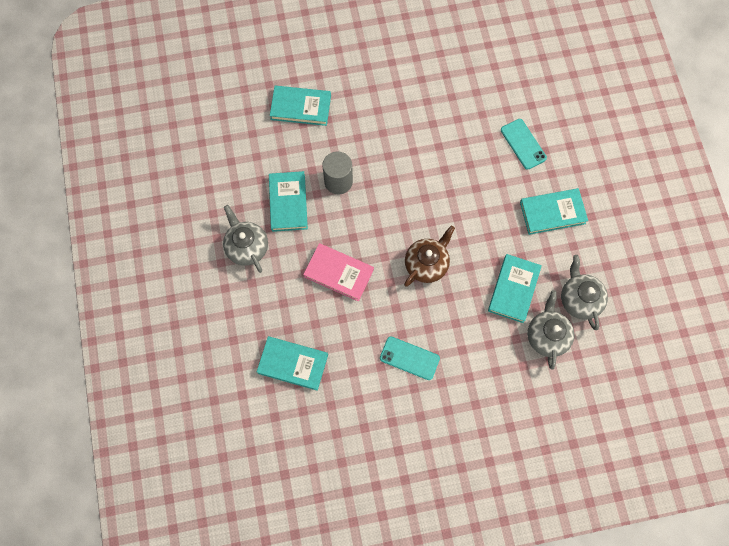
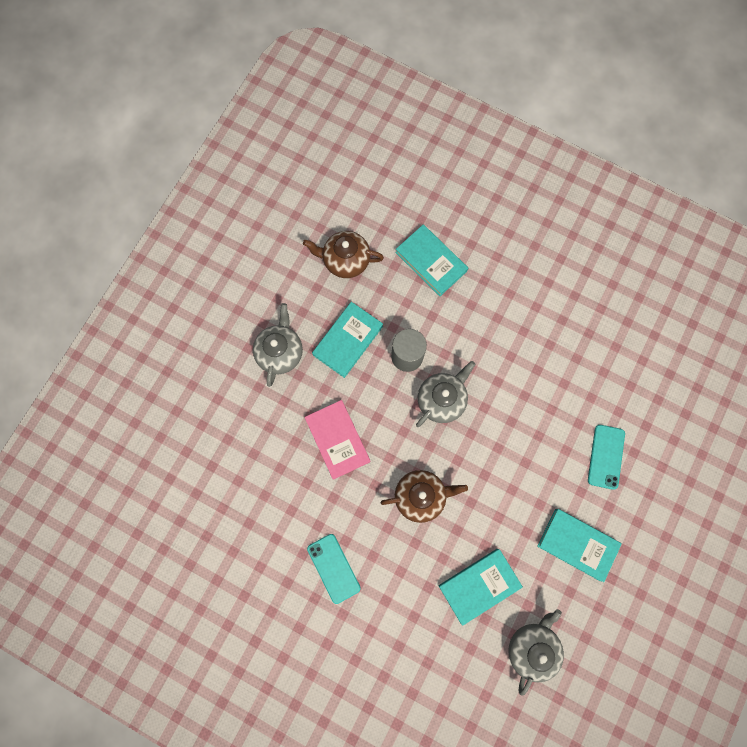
camera: 40 degrees right, 5 degrees up
turquoise book [257,336,328,391] -> none
grey teapot [527,290,575,370] -> grey teapot moved to [416,361,476,427]
none -> brown teapot [303,231,384,278]

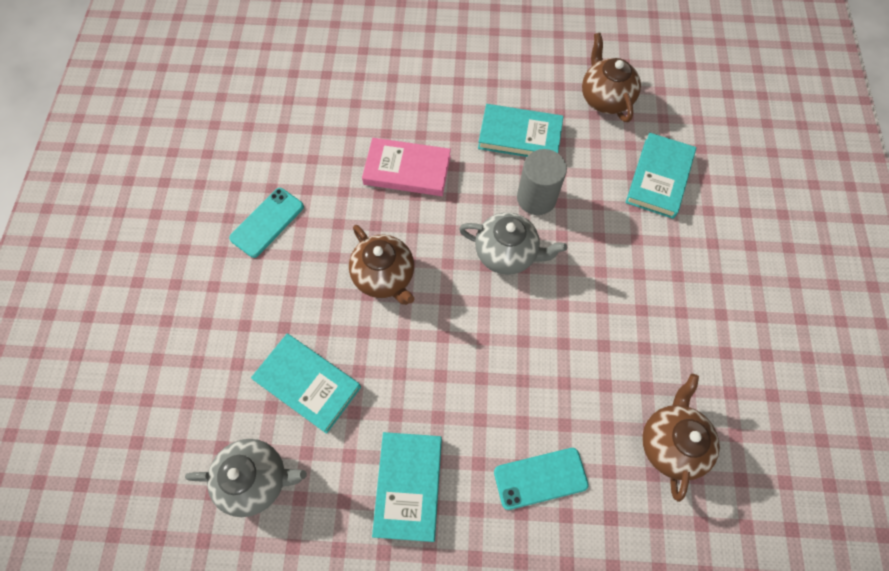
camera: 65 degrees right, 10 degrees down
grey teapot [253,303,303,387] -> none
pink book [305,400,370,480] -> pink book turned 60 degrees clockwise [362,138,451,196]
none -> brown teapot [643,374,720,502]

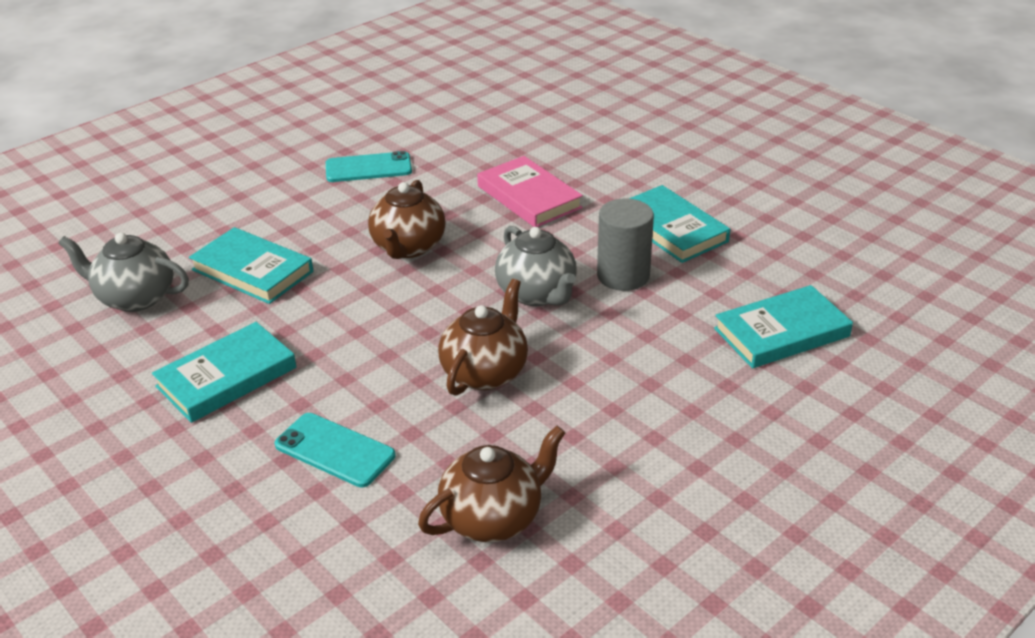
camera: 45 degrees right, 30 degrees down
grey teapot [185,439,307,517] -> grey teapot turned 150 degrees clockwise [58,233,189,312]
turquoise book [251,334,361,434] -> turquoise book turned 45 degrees counterclockwise [189,227,313,304]
brown teapot [582,33,641,122] -> brown teapot moved to [438,279,528,396]

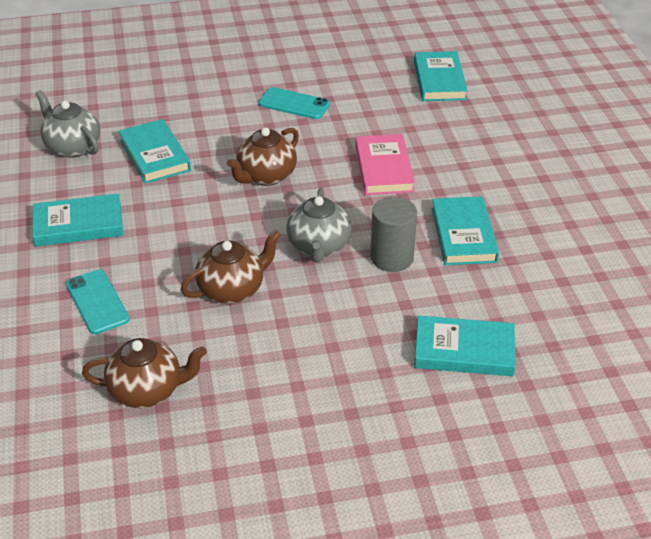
camera: 30 degrees right, 5 degrees up
none -> turquoise book [414,51,468,101]

